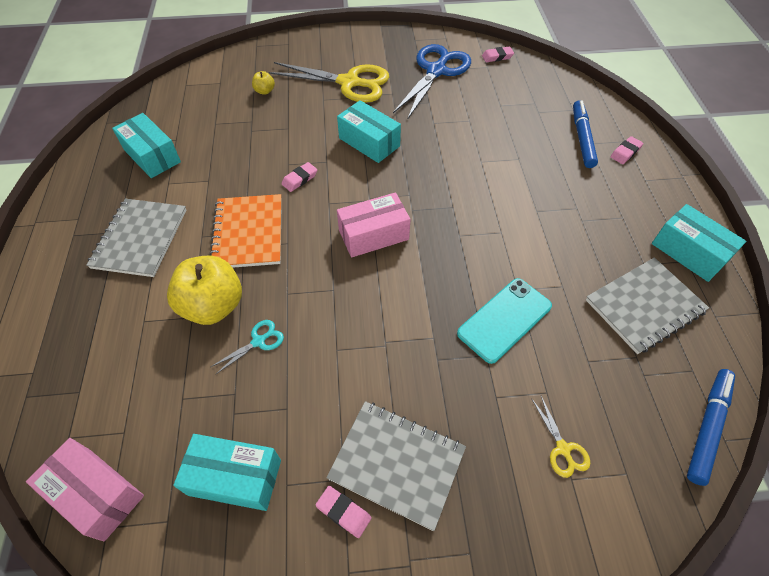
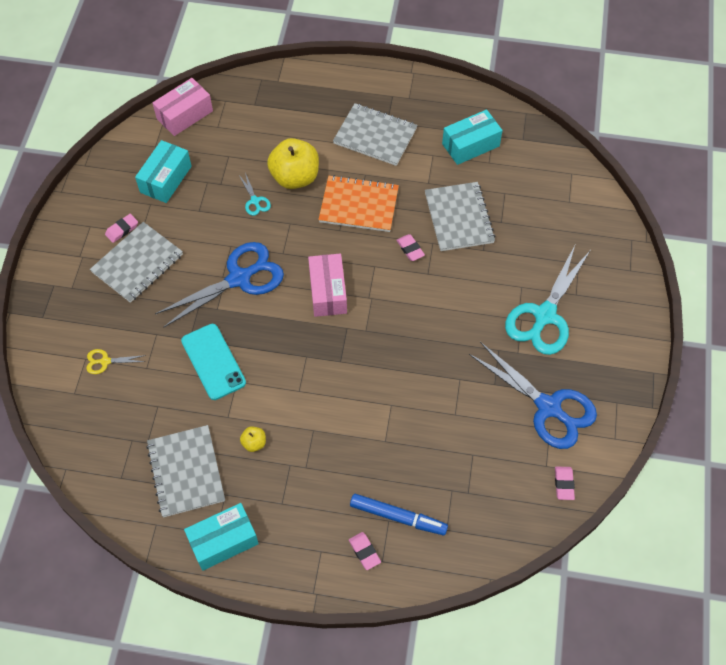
camera: 105 degrees right, 5 degrees up
yellow apple [252,71,275,95] -> yellow apple moved to [240,426,266,452]
yellow scissors [269,62,389,103] -> turquoise scissors [505,246,591,355]
turquoise box [337,100,401,163] -> none
blue marker [687,369,735,486] -> none
none -> blue scissors [155,242,284,328]
none -> grey notebook [425,182,496,251]

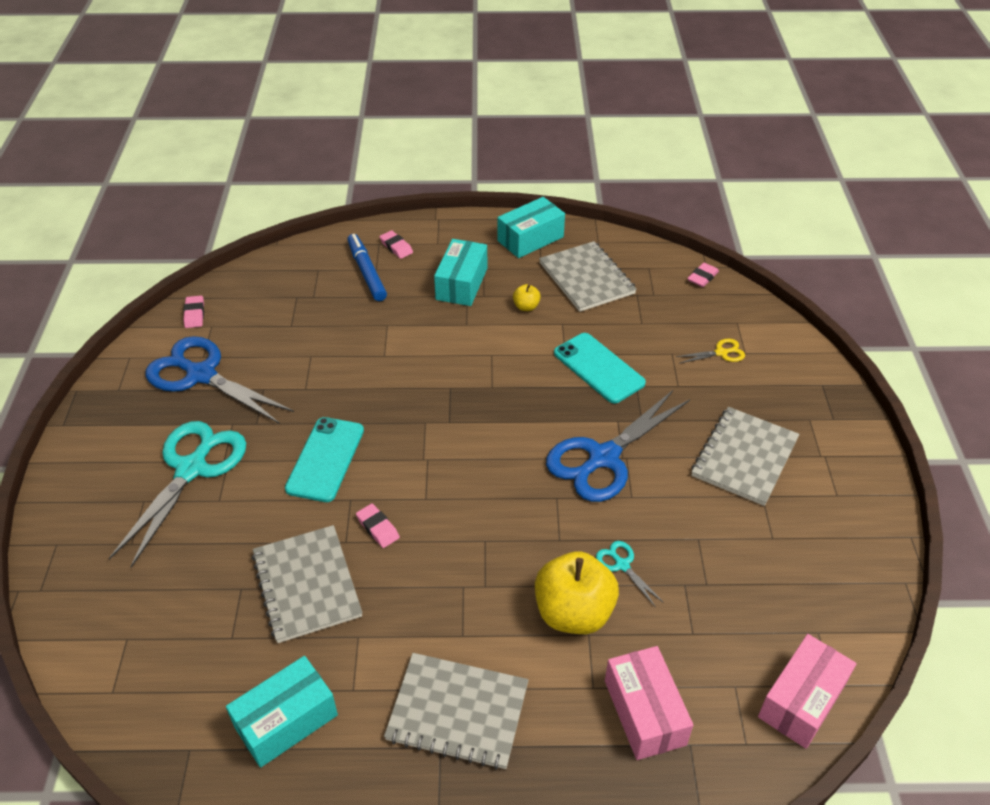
camera: 170 degrees right, 15 degrees down
pink eraser [105,214,138,243] -> pink eraser moved to [687,263,719,287]
turquoise box [135,140,192,203] -> turquoise box moved to [434,239,487,306]
pink box [308,254,347,317] -> pink box moved to [605,646,693,760]
orange notebook [318,175,399,232] -> none
blue marker [350,494,448,536] -> blue marker turned 60 degrees clockwise [347,234,387,301]
none -> turquoise phone [285,417,364,502]

